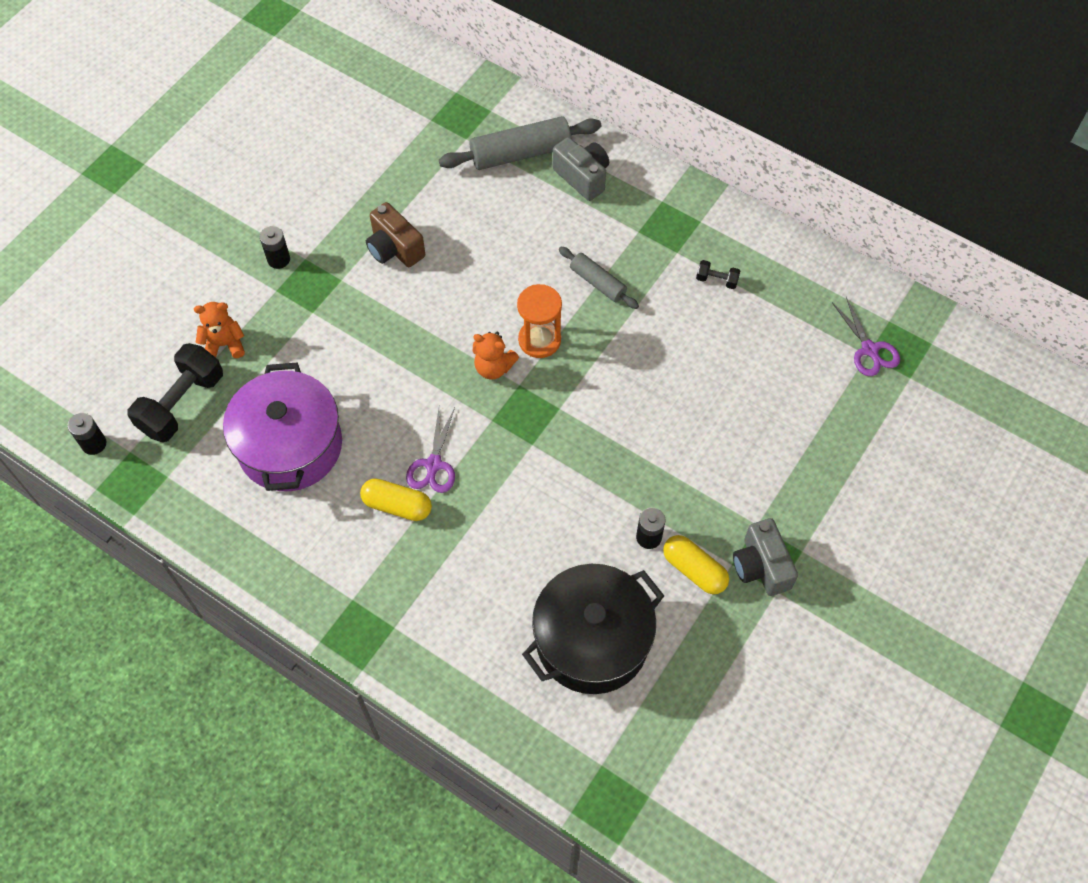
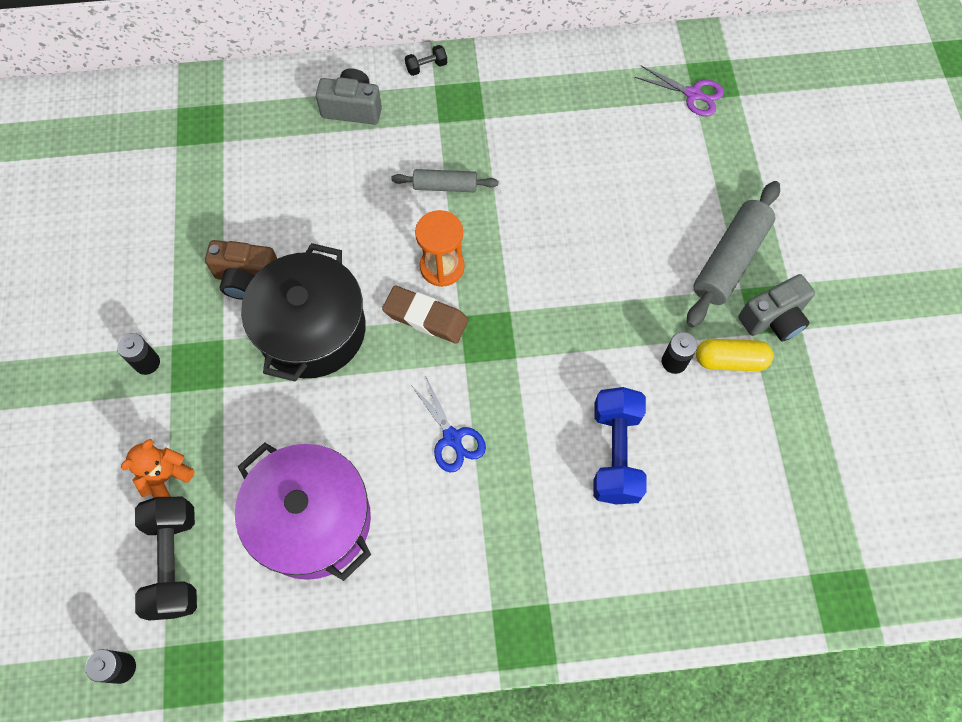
camera: 40 degrees left, 5 degrees up
yellow capsule [360,478,432,521] -> none
purple scissors [406,408,455,493] -> blue scissors [411,377,486,473]
grey rolling pin [439,116,601,170] -> grey rolling pin moved to [687,181,780,328]
orange teddy bear [473,332,519,380] -> brown eraser [382,286,468,344]
black pot [522,564,664,694] -> black pot moved to [241,243,366,382]
black dumbbell [696,260,740,289] -> black dumbbell moved to [405,45,447,76]
grey camera [733,518,798,596] -> grey camera turned 60 degrees counterclockwise [738,274,815,342]
none -> blue dumbbell [593,387,647,505]

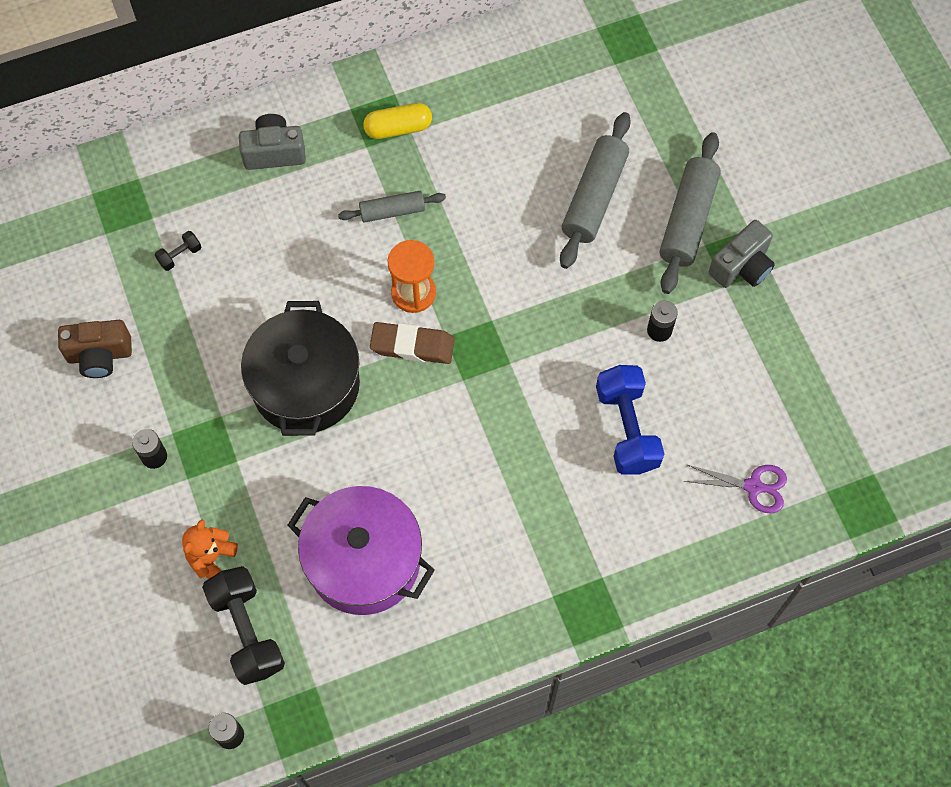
camera: 15 degrees left, 0 degrees up
brown camera [205,240,277,300] -> brown camera moved to [58,320,132,378]
black dumbbell [405,45,447,76] -> black dumbbell moved to [155,231,201,271]
blue scissors [411,377,486,473] -> none
purple scissors [635,66,724,116] -> purple scissors moved to [684,464,787,514]
yellow capsule [696,339,774,371] -> yellow capsule moved to [363,103,432,139]
none -> grey rolling pin [560,112,631,269]

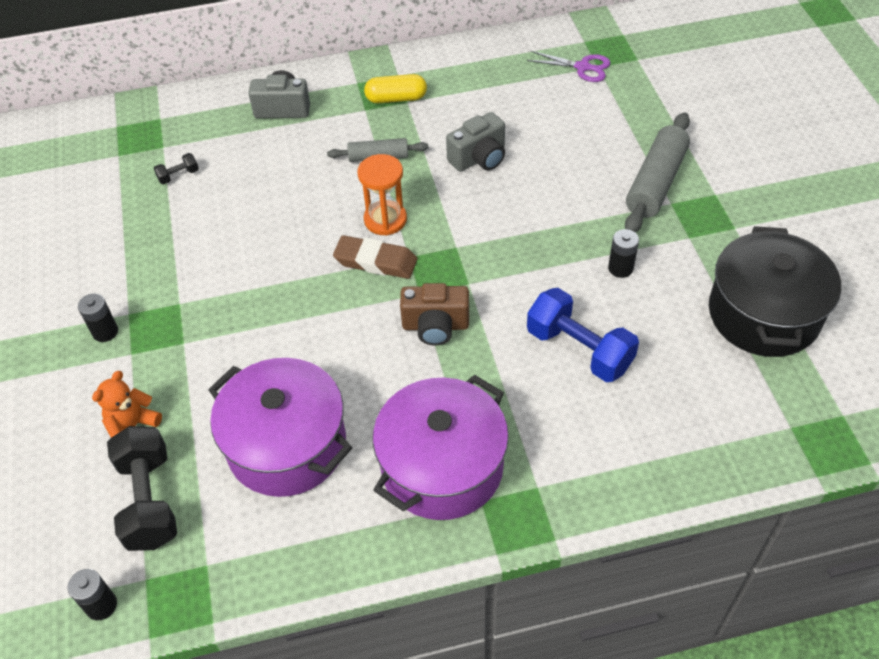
camera: 10 degrees right, 15 degrees down
brown camera [58,320,132,378] -> brown camera moved to [400,283,469,346]
black pot [241,301,360,436] -> black pot moved to [709,226,841,357]
grey rolling pin [560,112,631,269] -> none
blue dumbbell [596,365,664,475] -> blue dumbbell turned 45 degrees counterclockwise [527,288,639,382]
purple scissors [684,464,787,514] -> purple scissors moved to [527,51,610,82]
grey camera [709,220,775,288] -> grey camera moved to [446,112,505,172]
none -> purple pot [373,375,509,520]

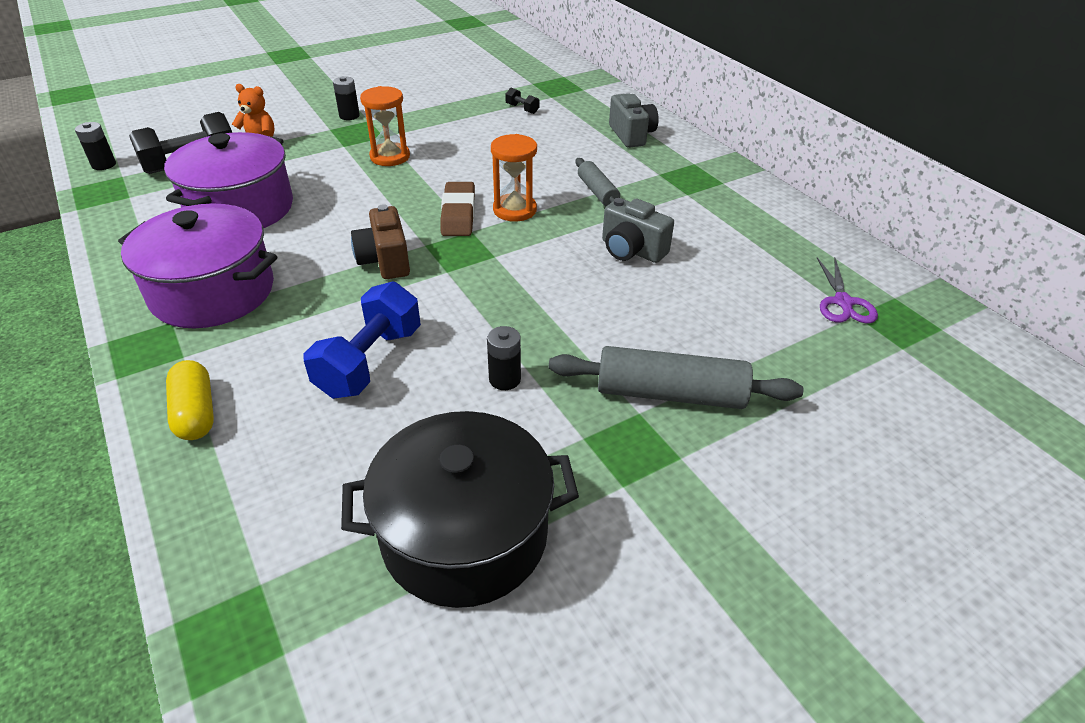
camera: 70 degrees right, 10 degrees down
yellow capsule [364,74,427,103] -> yellow capsule moved to [166,360,214,440]
none -> orange hourglass [360,86,410,166]

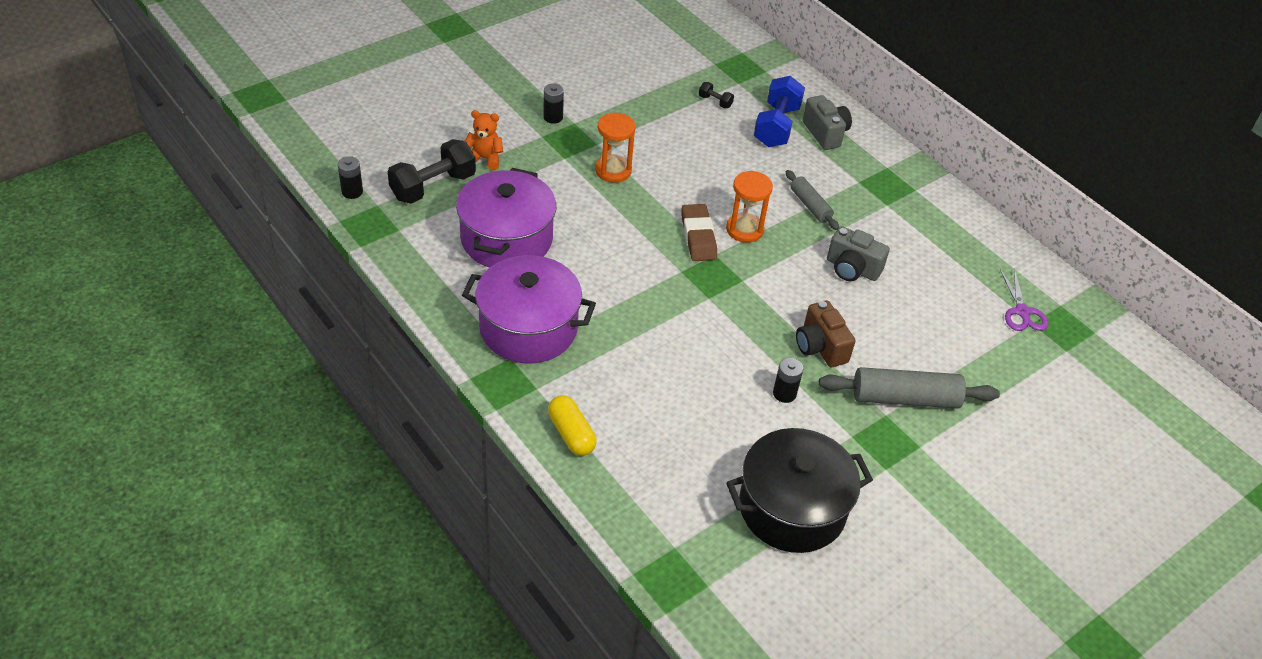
camera: 10 degrees left, 5 degrees up
blue dumbbell [303,282,421,399] -> blue dumbbell moved to [754,76,805,147]
brown camera [351,204,410,279] -> brown camera moved to [796,300,855,367]

